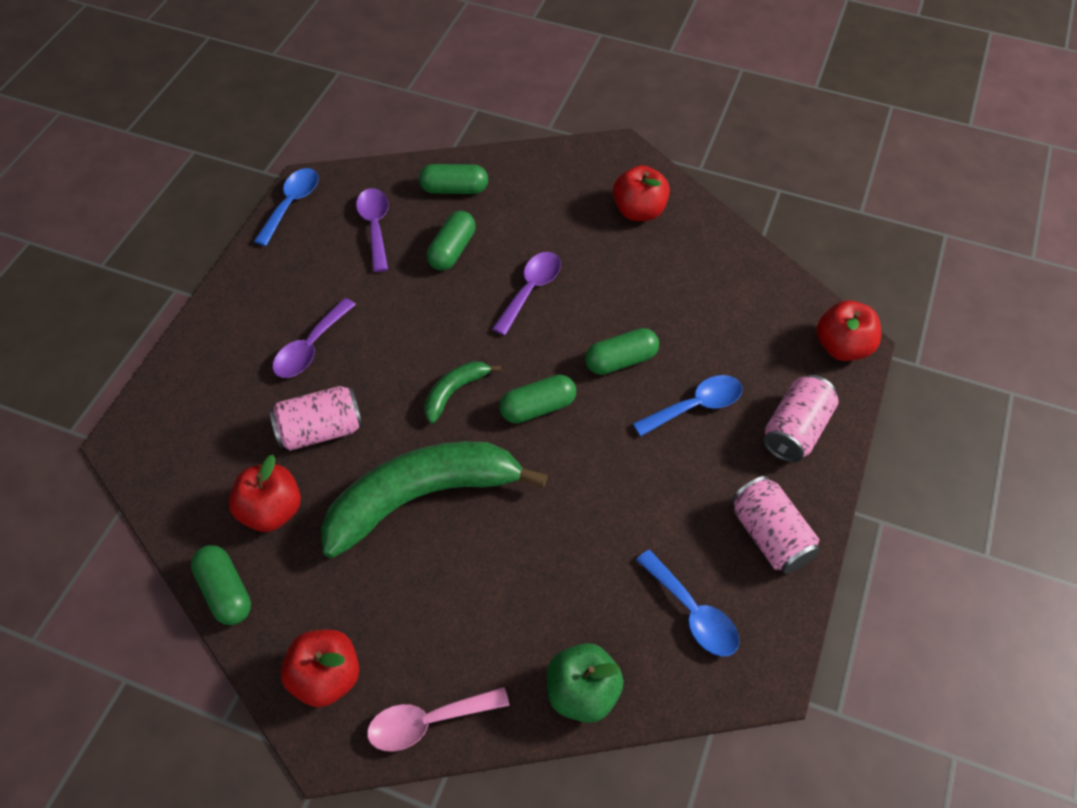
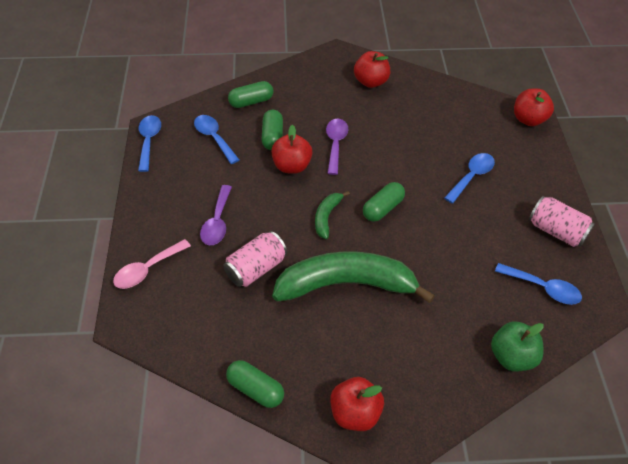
camera: 25 degrees left, 5 degrees down
red apple [229,455,301,532] -> red apple moved to [271,125,313,174]
green banana [321,441,548,558] -> green banana turned 45 degrees clockwise [272,252,435,303]
purple spoon [356,188,389,272] -> blue spoon [194,115,239,164]
pink spoon [367,687,509,752] -> pink spoon moved to [113,239,191,289]
green capsule [585,328,659,375] -> none
pink can [763,375,839,463] -> none

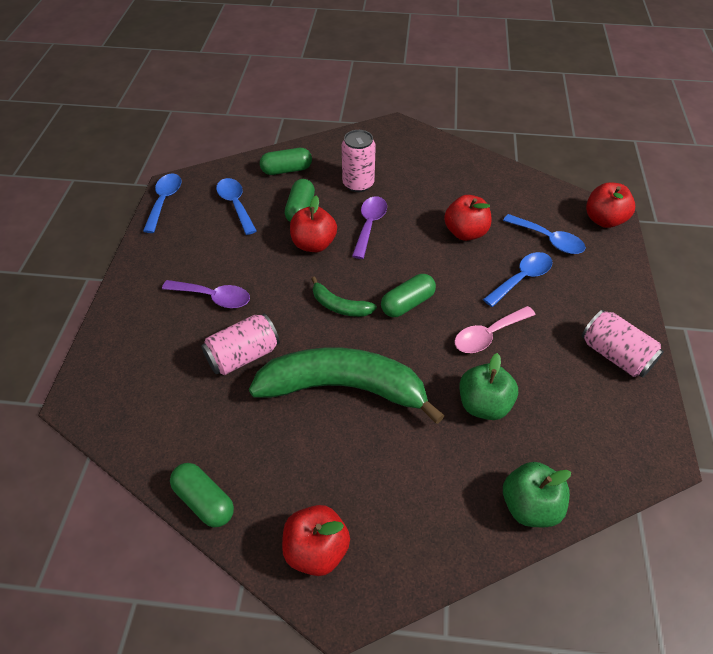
camera: 10 degrees right, 0 degrees up
pink spoon [113,239,191,289] -> pink spoon moved to [454,306,536,353]
purple spoon [200,185,232,245] -> purple spoon turned 90 degrees counterclockwise [162,280,250,308]
green banana [315,191,350,239] -> green banana turned 90 degrees counterclockwise [311,276,377,317]
red apple [354,51,390,88] -> red apple moved to [444,195,492,241]
blue spoon [495,263,582,305] -> blue spoon moved to [503,214,586,254]
none -> pink can [342,130,376,192]
none -> green apple [459,353,518,420]

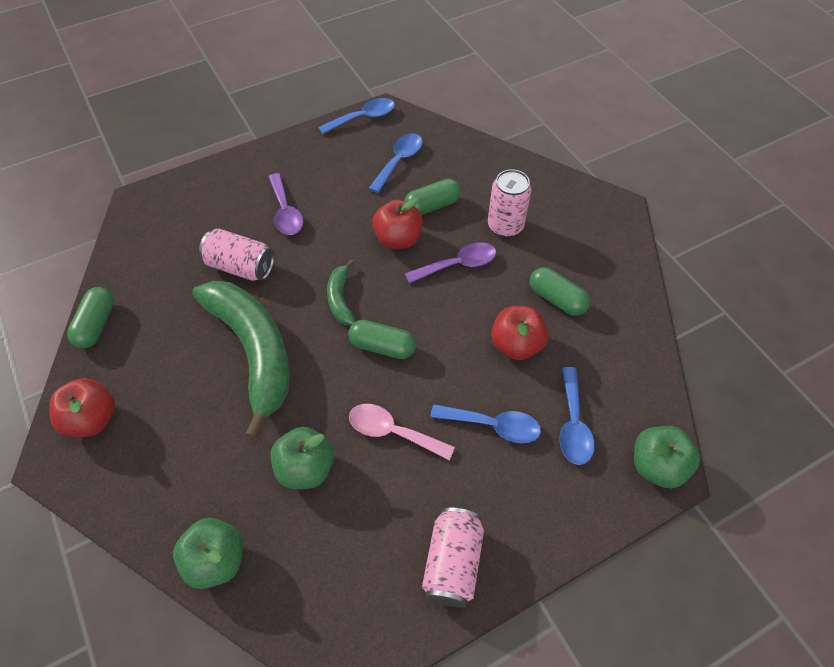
camera: 55 degrees right, 5 degrees up
green capsule [260,148,312,175] -> green capsule moved to [530,267,590,316]
red apple [586,182,635,228] -> green apple [634,426,700,488]

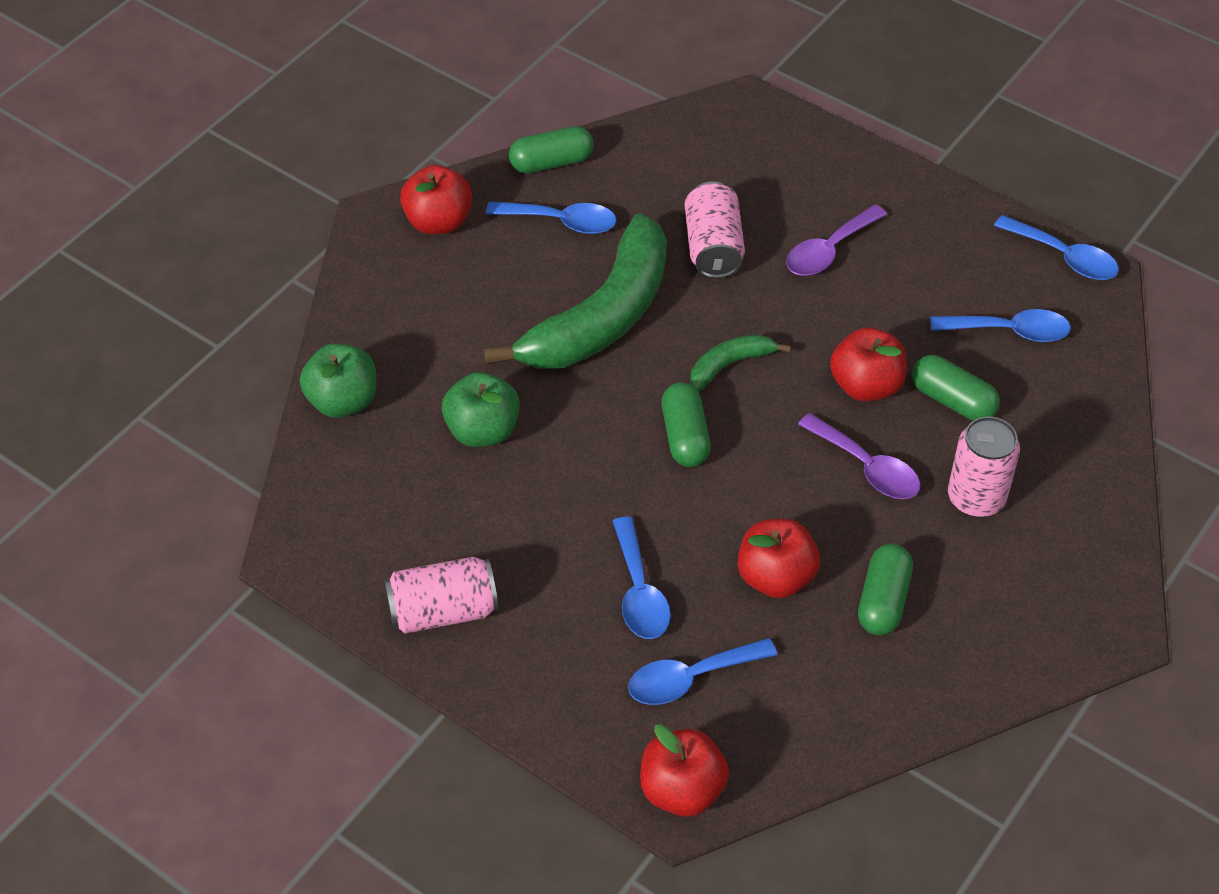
camera: 65 degrees right, 5 degrees down
pink spoon [349,404,455,460] -> none
green apple [634,426,700,488] -> red apple [640,724,729,817]
none -> blue spoon [486,202,616,234]

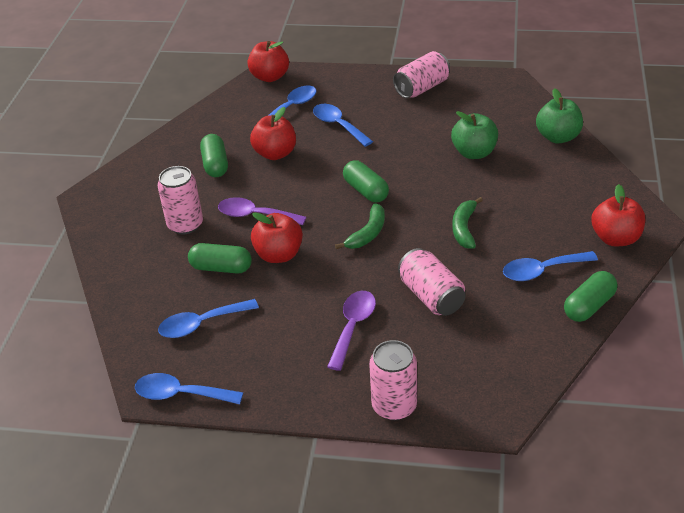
camera: 155 degrees right, 10 degrees down
green banana [484,213,667,369] -> green banana [452,197,483,249], size x0.45
none -> pink can [369,340,417,420]

